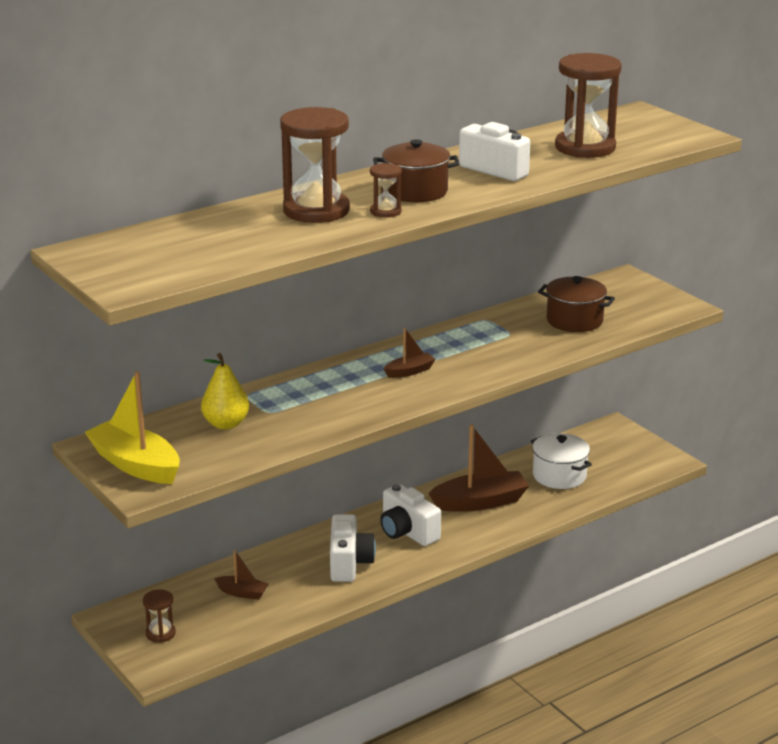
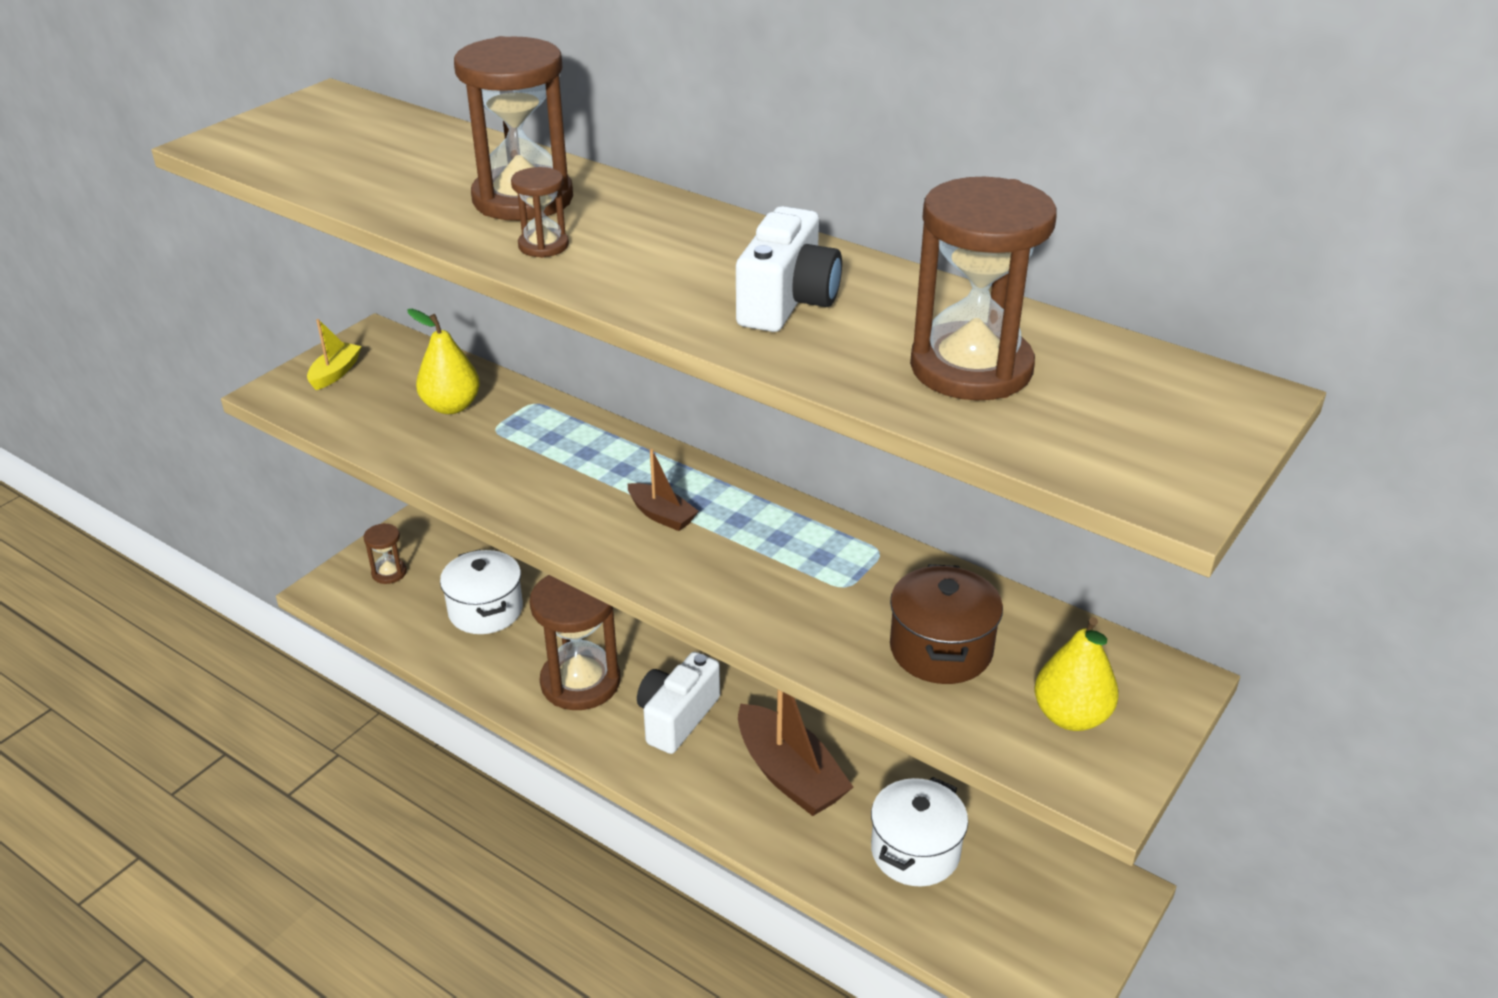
camera: 70 degrees right, 10 degrees up
yellow boat [85,371,180,484] -> yellow boat [307,319,362,390], size x0.51
brown boat [214,550,269,599] -> white pot [440,549,523,634]
white camera [330,514,376,582] -> brown hourglass [530,575,620,710]
brown pot [373,139,460,202] -> none
none -> yellow pear [1034,617,1119,731]

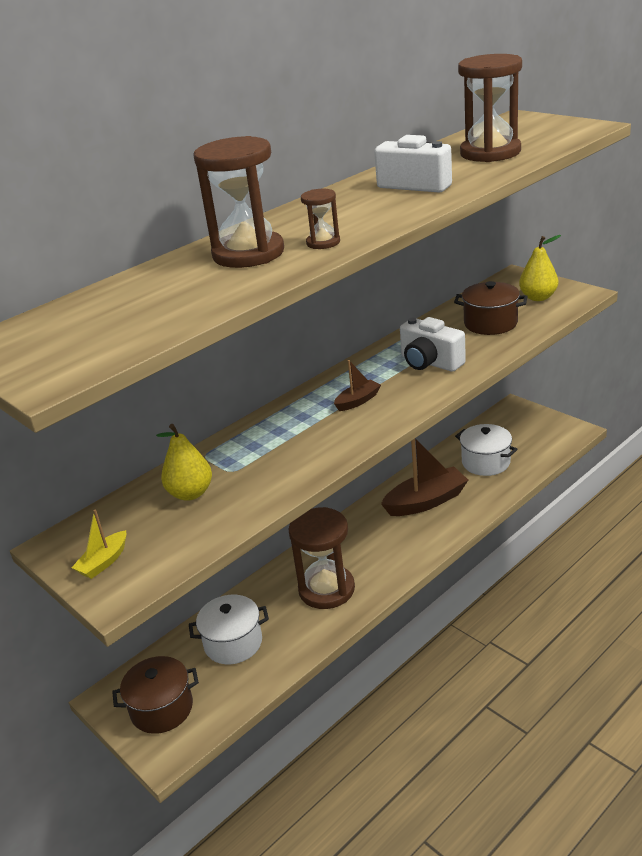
camera: 75 degrees left, 5 degrees down
yellow boat [307,319,362,390] -> yellow boat turned 90 degrees counterclockwise [71,509,126,579]
brown hourglass [364,523,407,584] -> brown pot [112,656,199,734]
white camera [637,652,720,754] -> white camera moved to [400,317,466,372]

